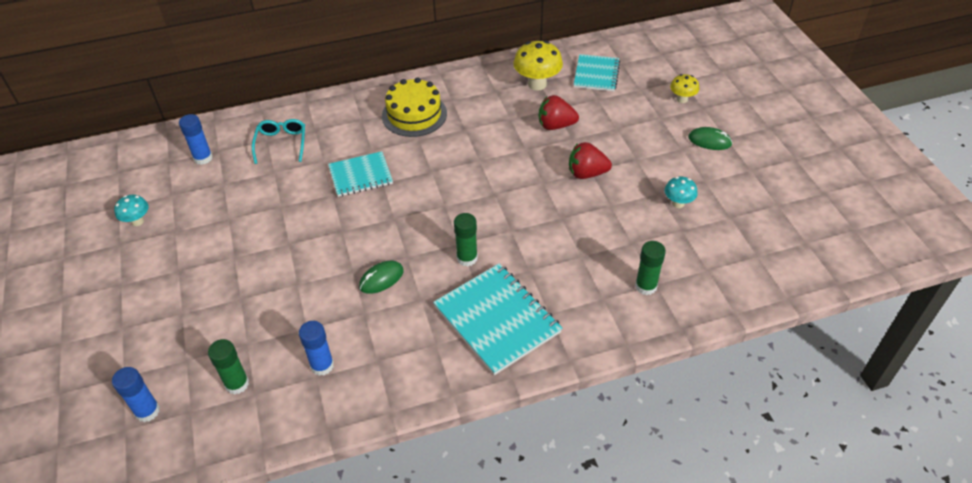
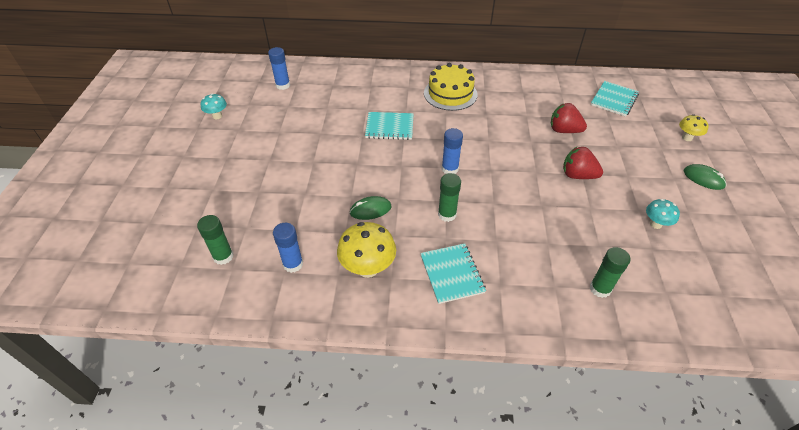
camera: 20 degrees right, 0 degrees up
blue glue stick [112,367,160,422] -> blue glue stick moved to [442,128,463,174]
turquoise glasses [252,119,305,164] -> none
turquoise notebook [433,263,562,375] -> turquoise notebook [420,243,486,304], size x0.64
yellow mushroom [513,41,563,91] -> yellow mushroom moved to [337,222,396,278]

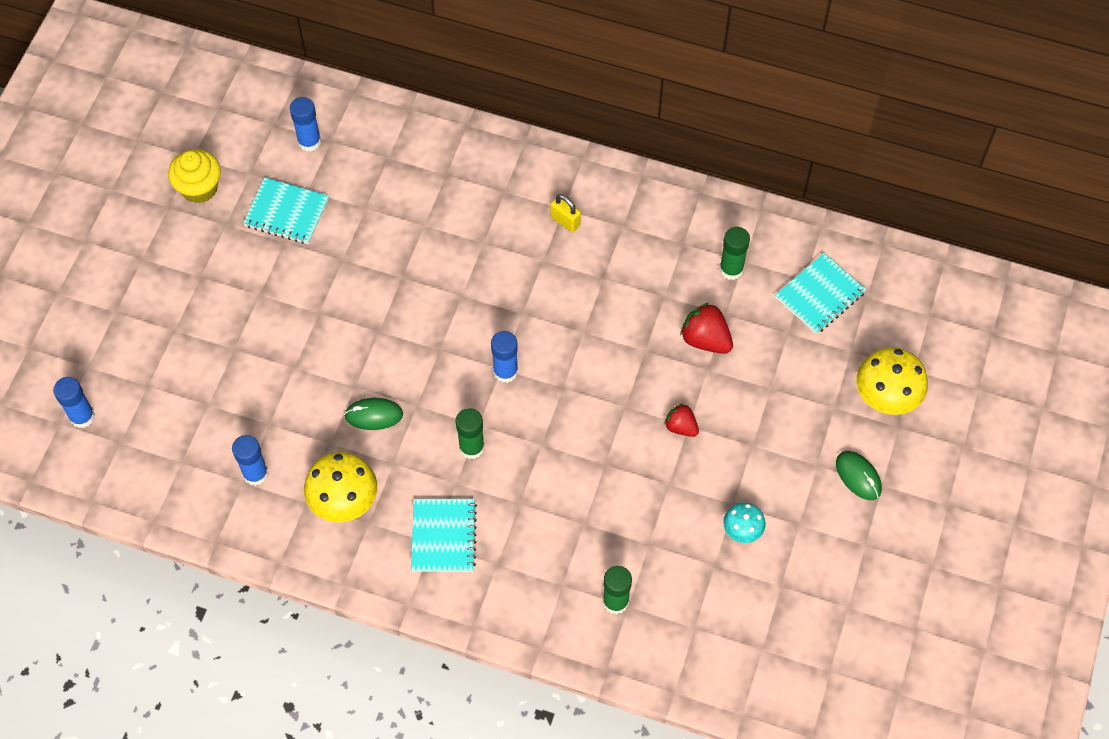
camera: 15 degrees right, 15 degrees up
green glue stick [197,215,234,265] -> green glue stick moved to [720,227,750,280]
turquoise mushroom [201,94,227,119] -> yellow cupcake [168,149,221,204]
turquoise notebook [365,112,414,140] -> turquoise notebook moved to [243,177,329,244]
yellow cake [424,63,478,111] -> yellow padlock [550,194,581,232]
red strawberry [563,146,603,179] -> red strawberry [664,403,699,437], size x0.64
yellow mushroom [679,114,709,141] -> yellow mushroom [856,347,928,415], size x1.74
none -> blue glue stick [53,377,95,428]

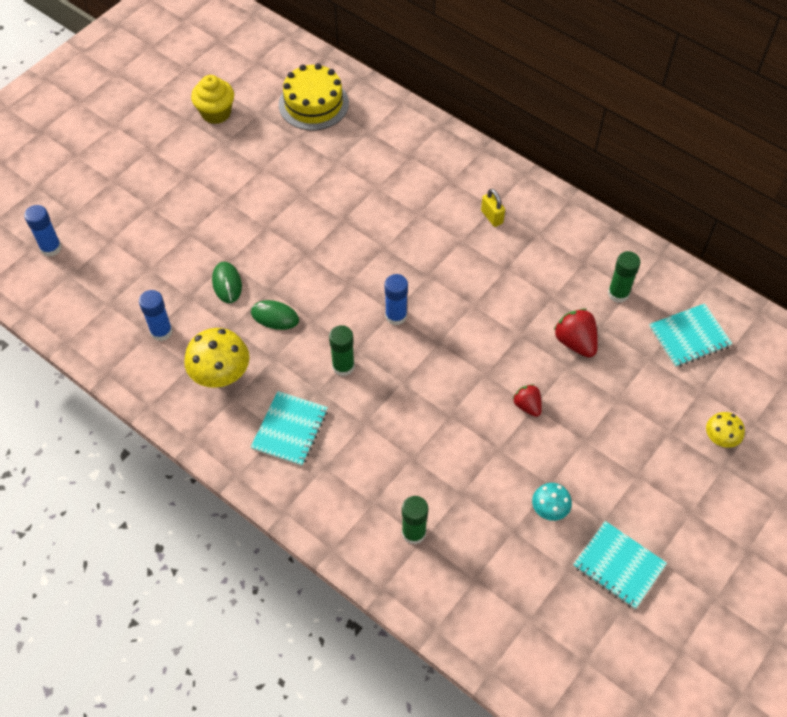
camera: 20 degrees right, 5 degrees down
turquoise notebook [243,177,329,244] -> turquoise notebook moved to [573,521,667,609]
blue glue stick [290,97,321,152] -> yellow cake [279,63,349,130]
green mouse [836,451,882,500] -> green mouse moved to [212,262,242,303]
yellow mushroom [856,347,928,415] -> yellow mushroom [706,412,745,448], size x0.57

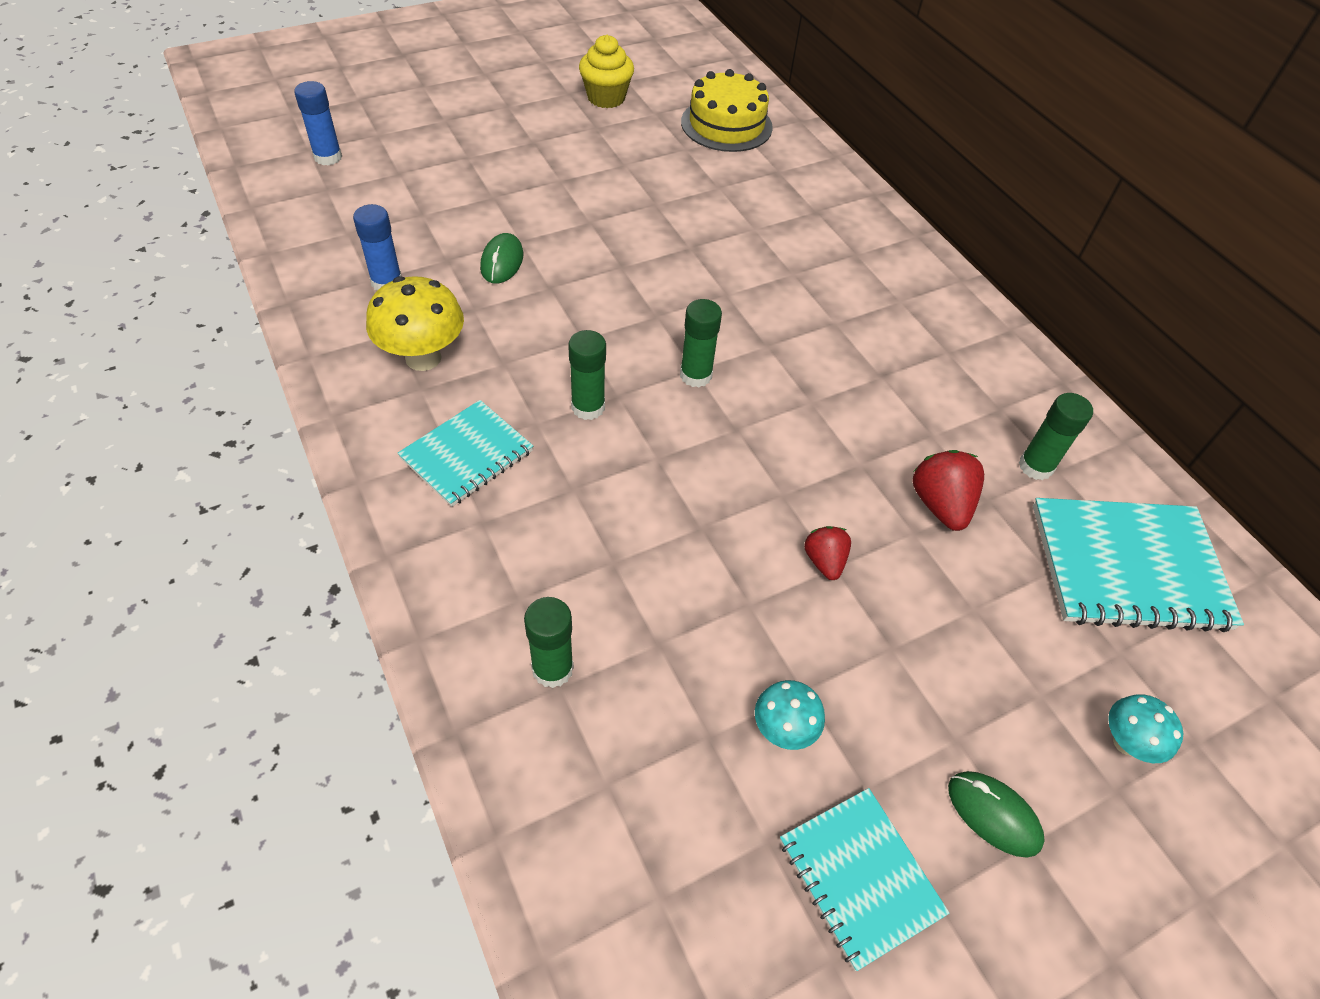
camera: 20 degrees right, 5 degrees down
green mouse [251,300,299,330] -> green mouse moved to [948,771,1045,858]
blue glue stick [385,274,408,325] -> green glue stick [680,299,722,387]
yellow padlock [481,189,505,227] -> none
turquoise notebook [649,303,732,367] -> turquoise notebook [1033,498,1244,632], size x1.57
yellow mushroom [706,412,745,448] -> turquoise mushroom [1108,694,1183,763]

